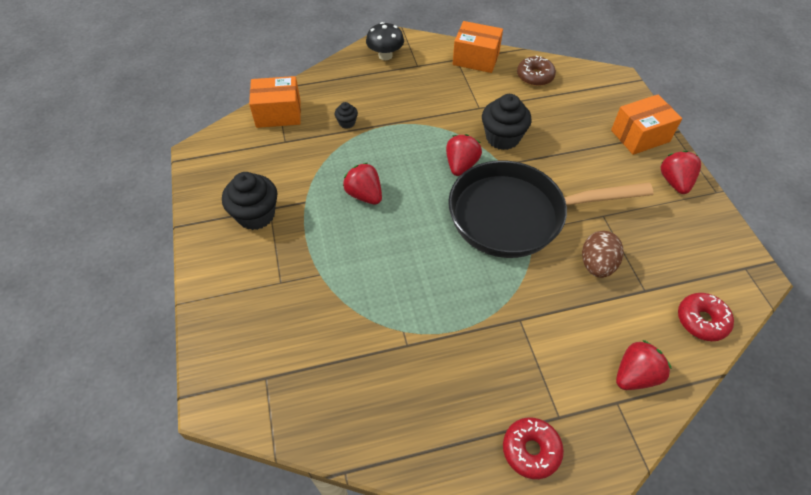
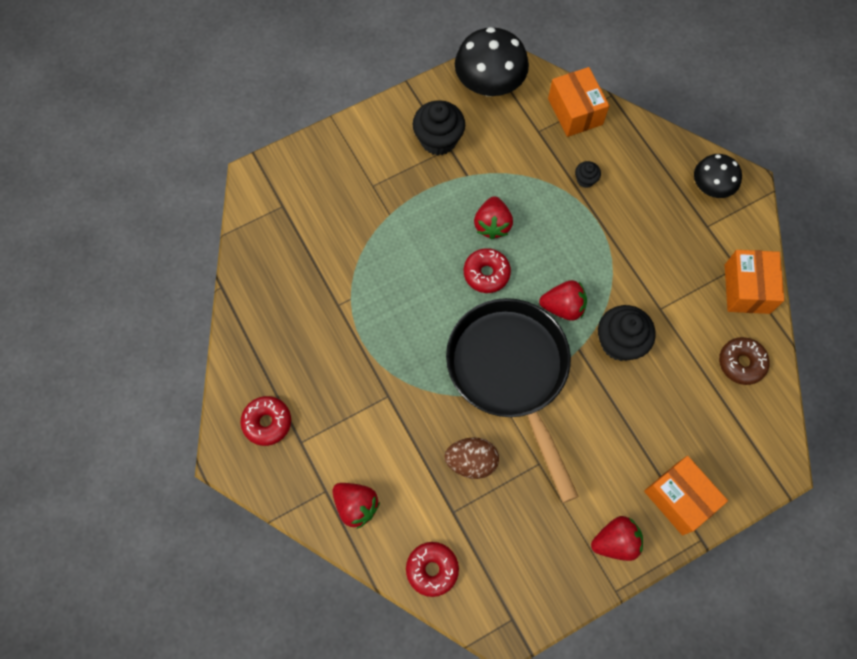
camera: 75 degrees right, 15 degrees up
red strawberry [343,163,382,205] -> red strawberry turned 150 degrees clockwise [474,196,513,239]
none -> black mushroom [455,27,529,97]
none -> red donut [464,248,511,293]

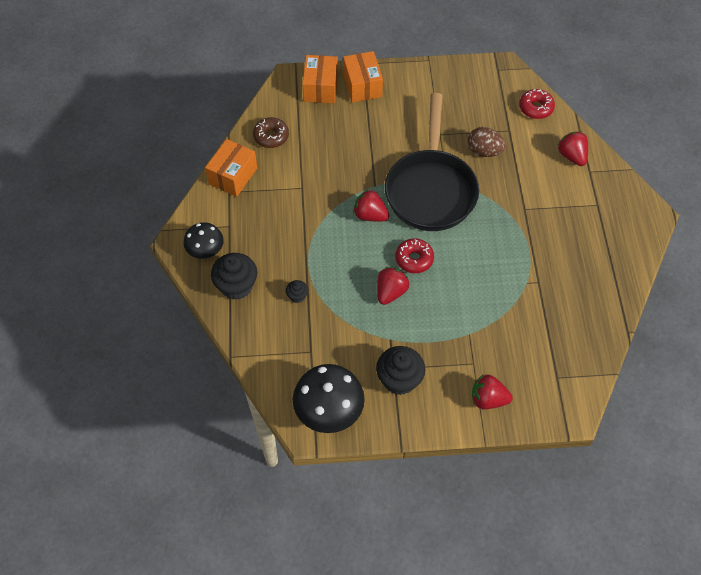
camera: 155 degrees left, 10 degrees down
red donut [241,396,291,446] -> none
orange box [548,67,609,137] -> orange box moved to [302,55,338,103]
red strawberry [591,516,643,561] -> red strawberry moved to [472,374,513,409]
black cupcake [598,305,656,361] -> black cupcake moved to [211,253,257,300]

